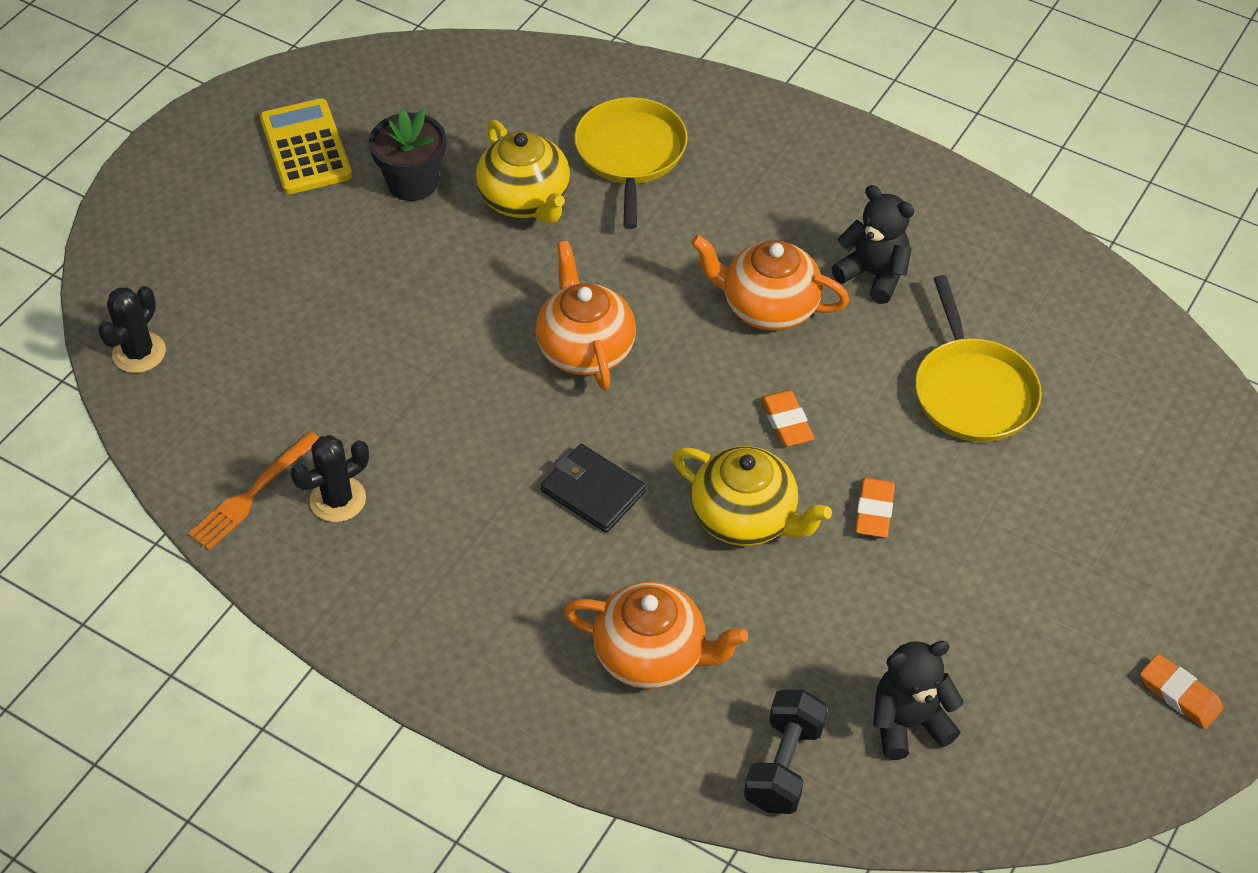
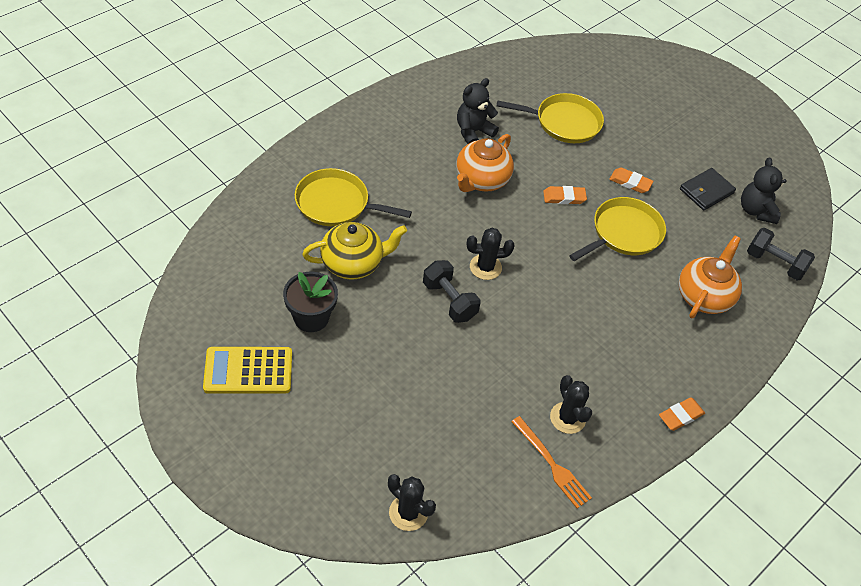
camera: 80 degrees left, 0 degrees up
orange teapot [535,241,636,390] -> black cactus [467,228,515,280]
black wallet [541,444,646,533] -> black wallet moved to [680,168,736,210]
yellow teapot [672,446,832,546] -> yellow pan [569,197,666,261]
orange eraser [1140,654,1223,729] -> orange eraser moved to [659,397,705,431]
none -> black dumbbell [423,260,481,323]

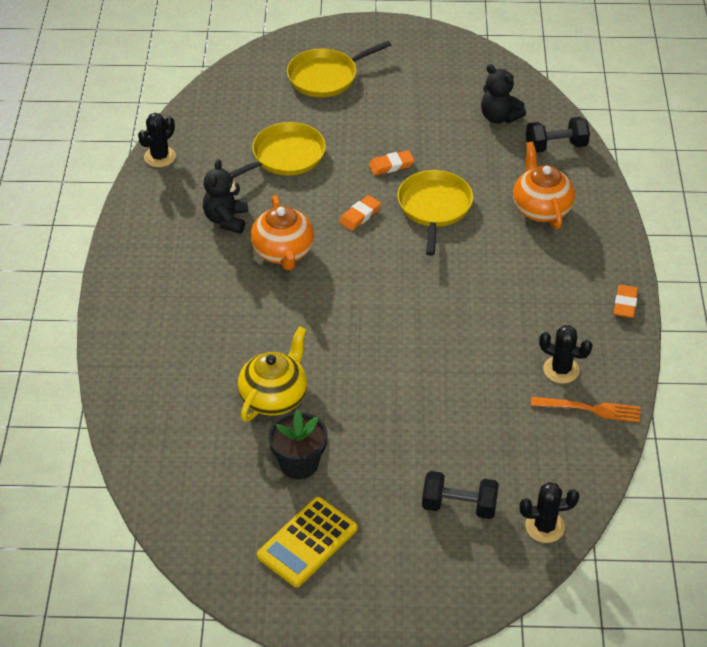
camera: 40 degrees left, 5 degrees down
yellow pan [295,168,412,226] -> yellow pan moved to [287,41,391,97]
black dumbbell [423,260,481,323] -> black dumbbell moved to [422,471,499,519]
black cactus [467,228,515,280] -> black cactus moved to [138,113,176,167]
black wallet [680,168,736,210] -> none

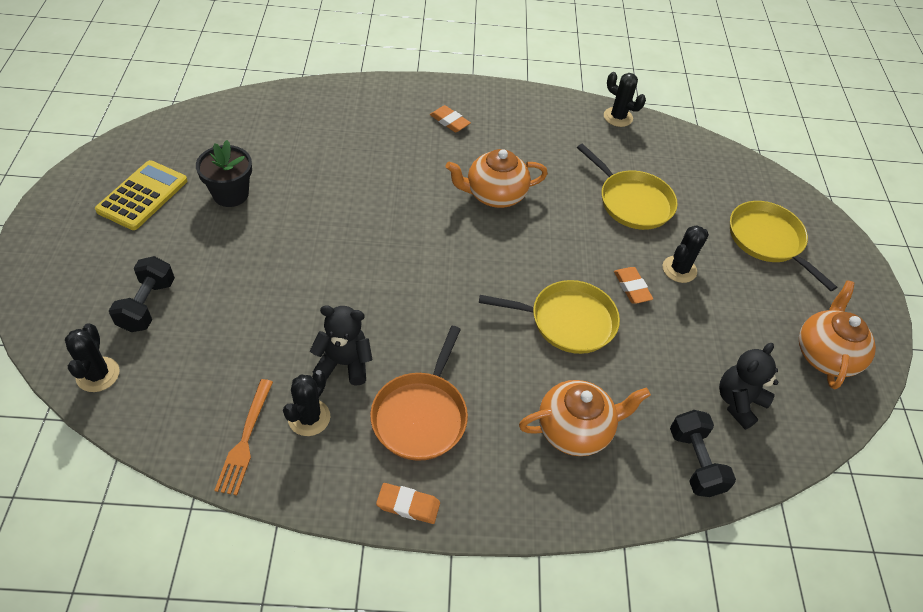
camera: 85 degrees right, 5 degrees up
black teddy bear [203,159,248,234] -> black teddy bear moved to [310,305,373,386]
yellow teapot [238,326,307,422] -> none
yellow calculator [257,497,357,587] -> yellow calculator turned 75 degrees clockwise [95,160,187,230]
orange eraser [339,195,381,231] -> orange eraser moved to [430,105,471,133]
none -> orange pan [370,326,468,461]
none -> black cactus [663,225,709,283]
none -> orange teapot [799,280,876,389]

